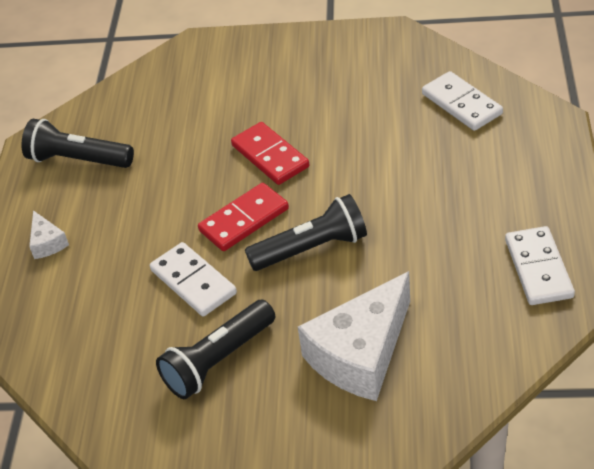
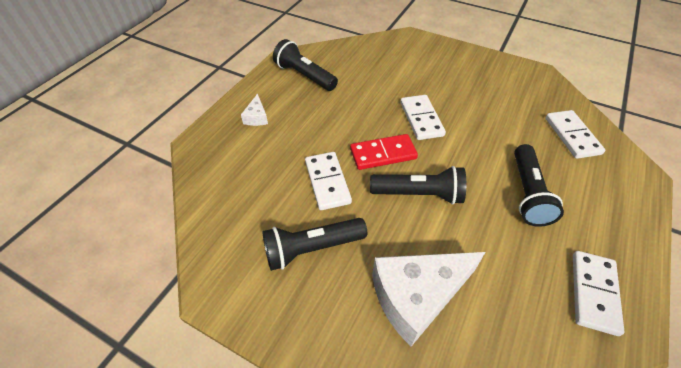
camera: 20 degrees right, 5 degrees up
red domino [231,122,309,185] -> white domino [400,95,446,140]
none -> black flashlight [514,144,564,227]

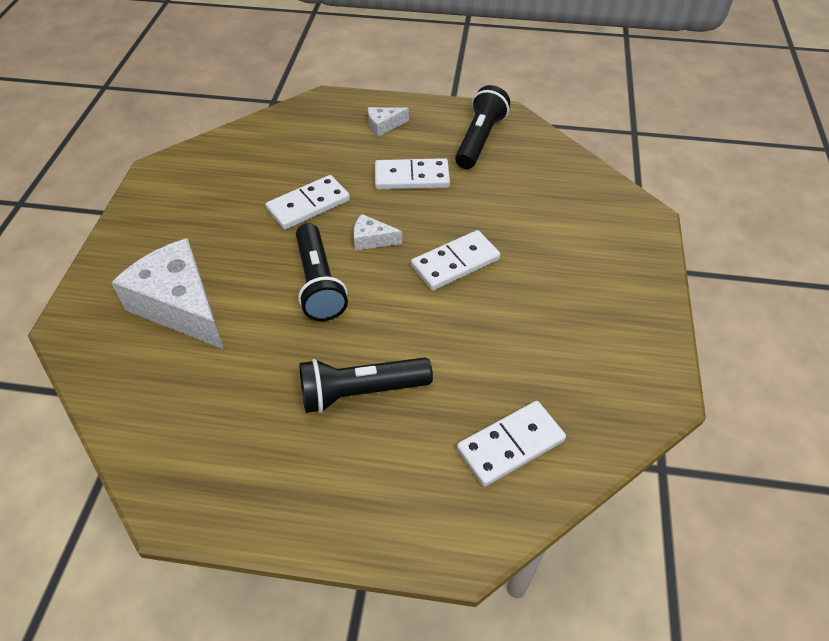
camera: 70 degrees right, 0 degrees up
black flashlight [263,218,367,271] -> none
red domino [350,134,418,170] -> white cheese [353,214,402,251]
white domino [573,251,625,336] -> white domino moved to [375,158,450,190]

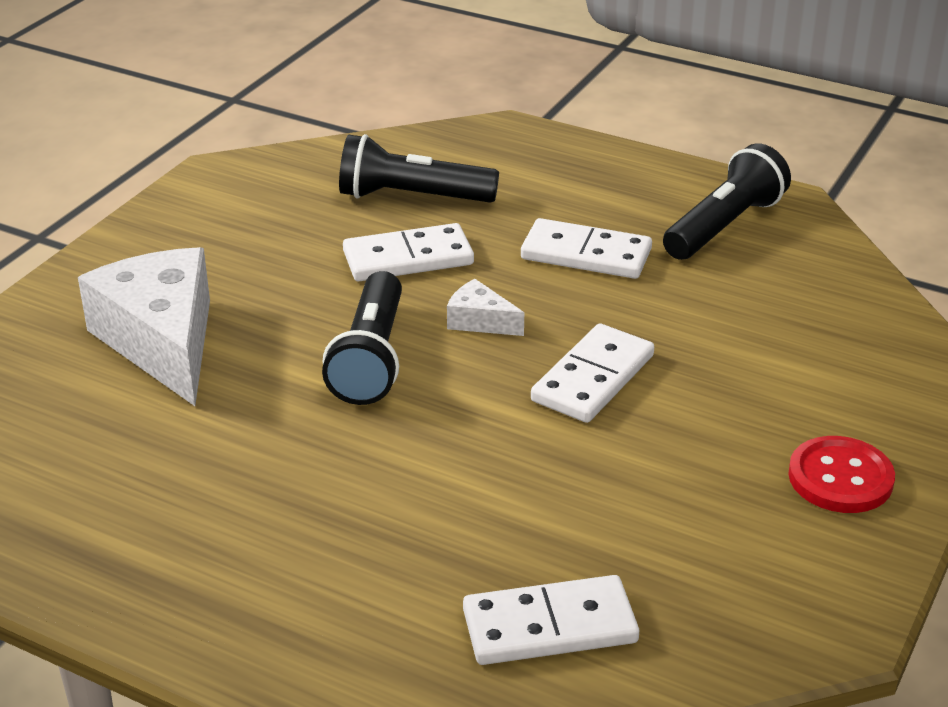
camera: 20 degrees right, 15 degrees down
black flashlight [299,357,433,413] -> black flashlight moved to [339,134,499,203]
white cheese [368,107,409,137] -> none
white domino [411,230,500,291] -> white domino turned 45 degrees counterclockwise [531,323,654,423]
none -> red button [788,436,895,513]

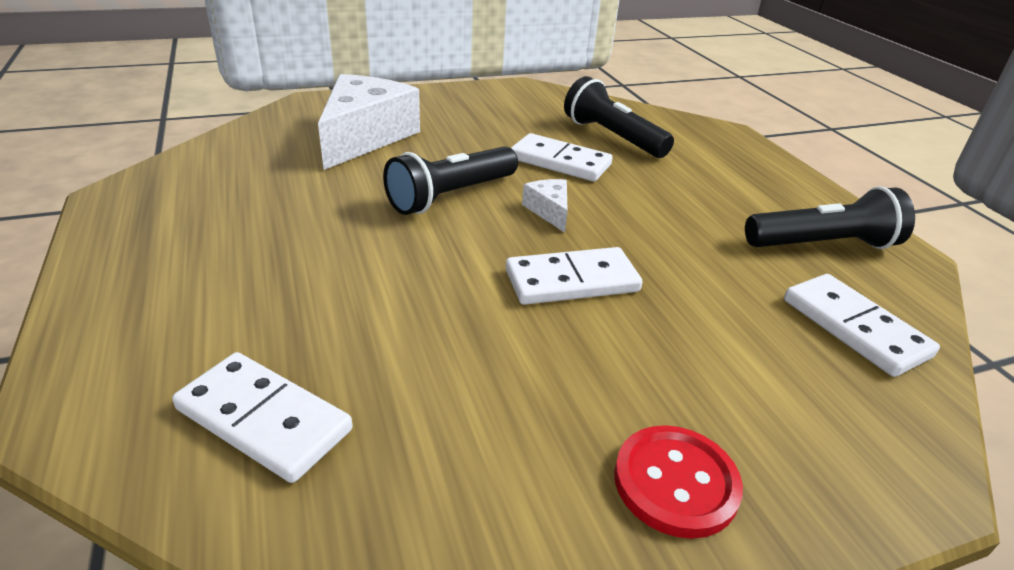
camera: 40 degrees right, 0 degrees up
white domino [521,218,652,279] -> white domino moved to [784,274,940,377]

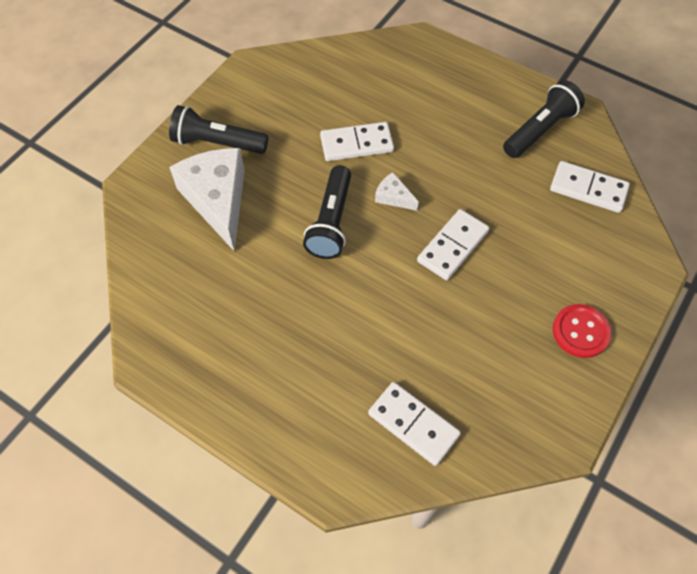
camera: 35 degrees left, 25 degrees up
white domino [172,352,353,483] -> white domino turned 45 degrees clockwise [368,382,461,466]
black flashlight [564,76,674,158] -> black flashlight moved to [169,105,268,154]

